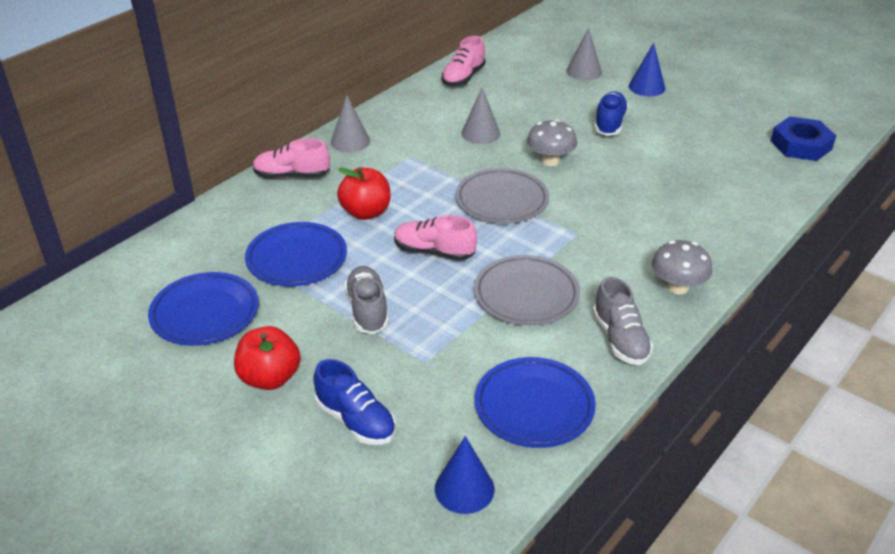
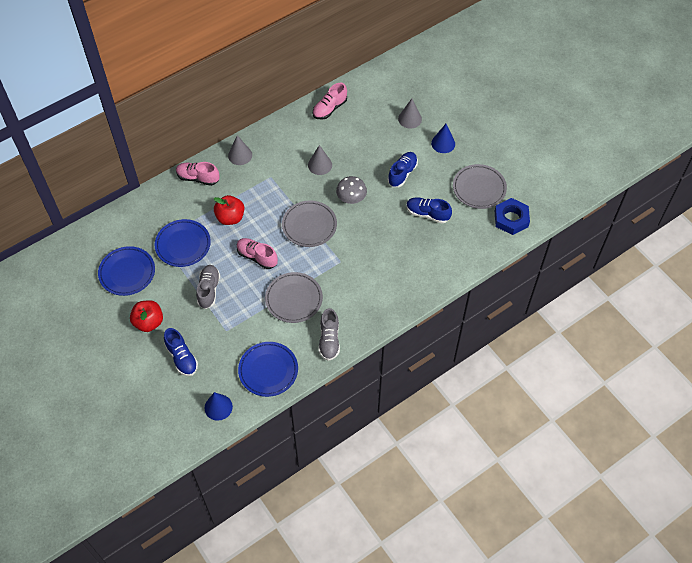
camera: 15 degrees right, 20 degrees up
grey mushroom [652,240,712,294] -> none
none -> blue shoe [406,197,452,223]
none -> grey plate [453,164,507,209]

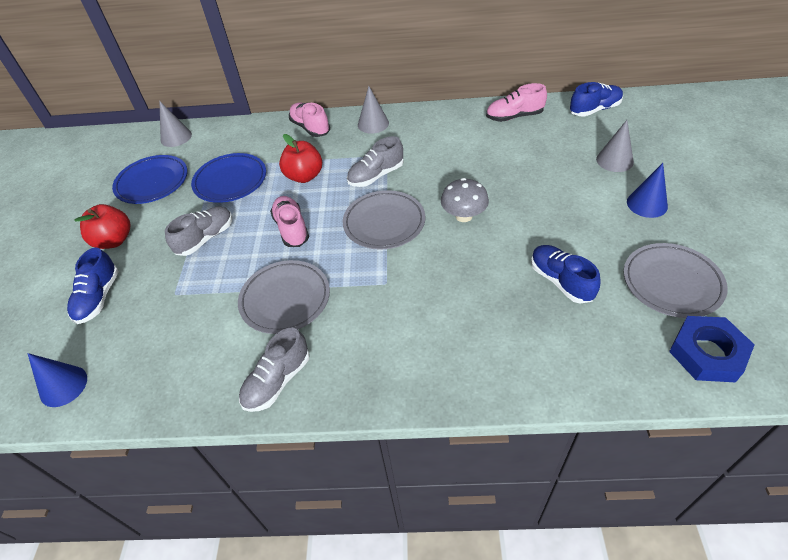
camera: 40 degrees right, 10 degrees down
blue plate [238,342,298,397] -> none
grey cone [308,145,332,175] -> grey cone moved to [159,101,192,147]
blue shoe [388,152,418,187] -> blue shoe moved to [569,82,623,116]
none -> grey shoe [347,136,403,187]

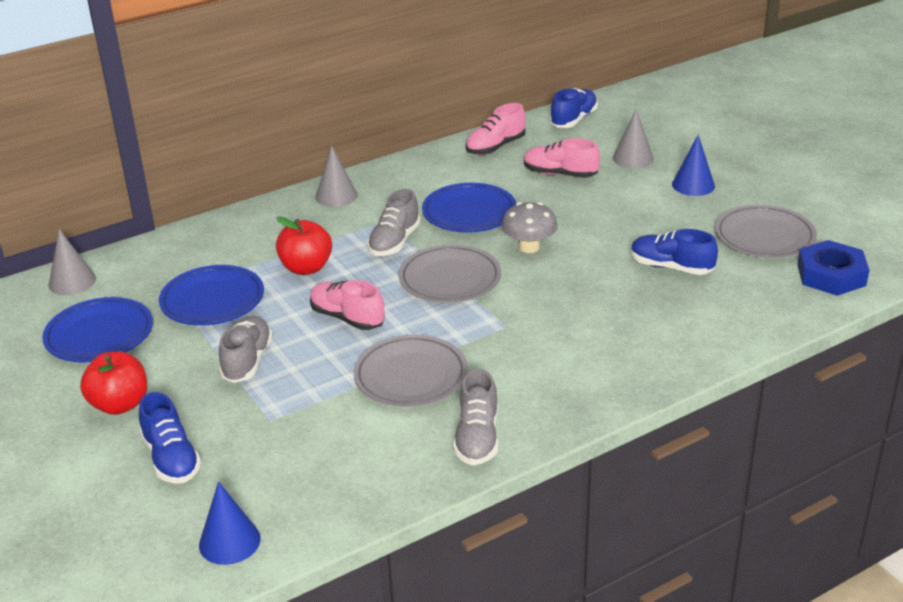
camera: 35 degrees left, 15 degrees down
pink shoe [289,103,330,137] -> pink shoe moved to [524,138,600,178]
none -> blue plate [422,183,516,233]

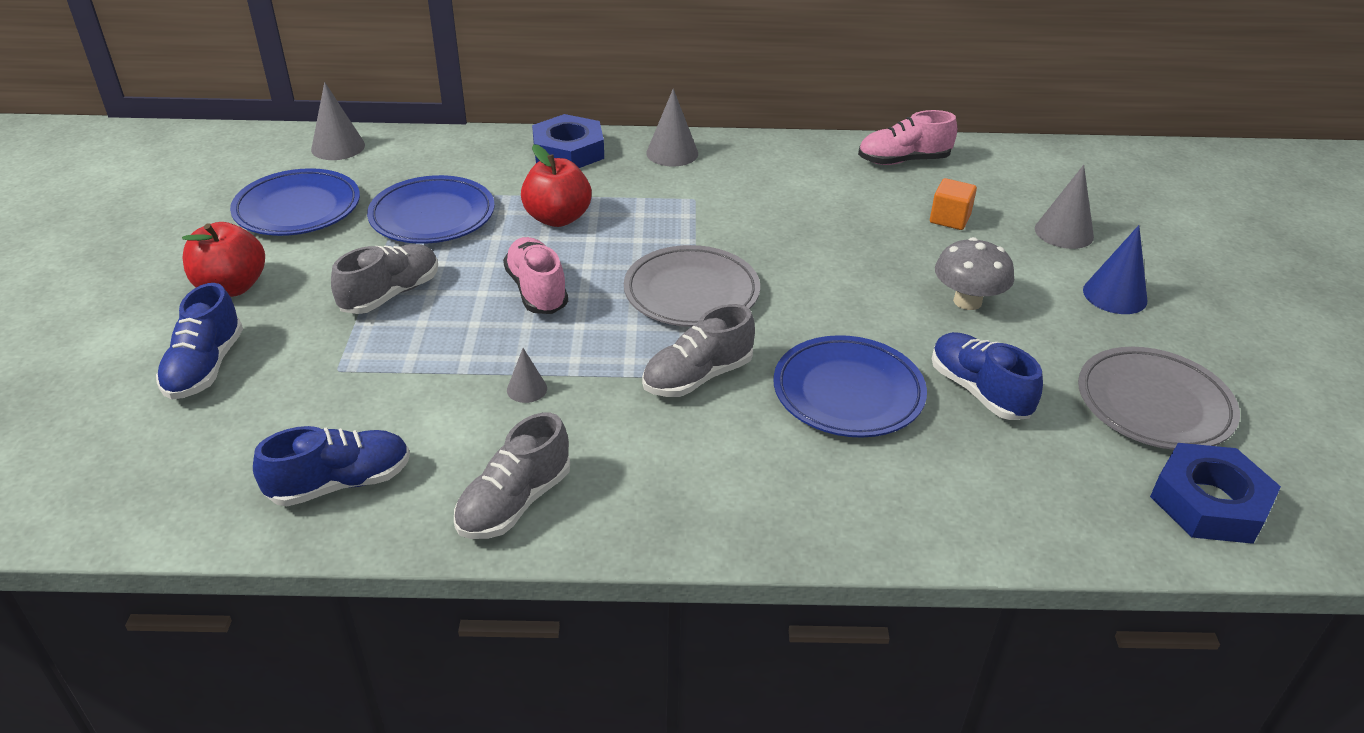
camera: 30 degrees right, 5 degrees up
blue cone [199,482,260,565] -> none
grey plate [354,335,468,407] -> grey cone [507,348,547,403]
grey shoe [367,189,420,256] -> grey shoe moved to [642,304,755,397]
blue plate [422,183,516,233] -> blue plate moved to [773,335,927,438]
grey mushroom [501,202,558,253] -> grey mushroom moved to [935,237,1014,310]
pink shoe [524,138,600,178] -> orange cube [930,178,977,230]
blue shoe [550,88,598,128] -> blue shoe moved to [253,426,410,506]
none -> blue nut [532,114,604,168]

